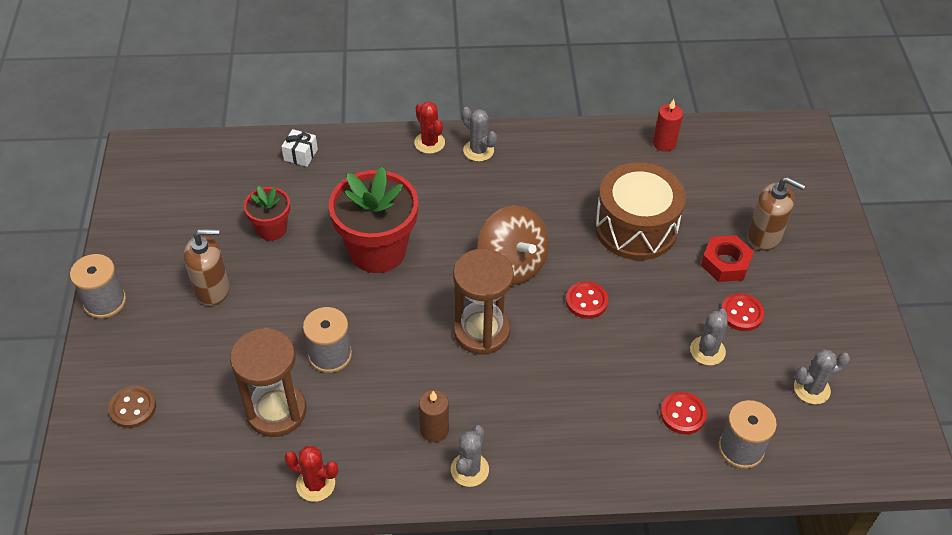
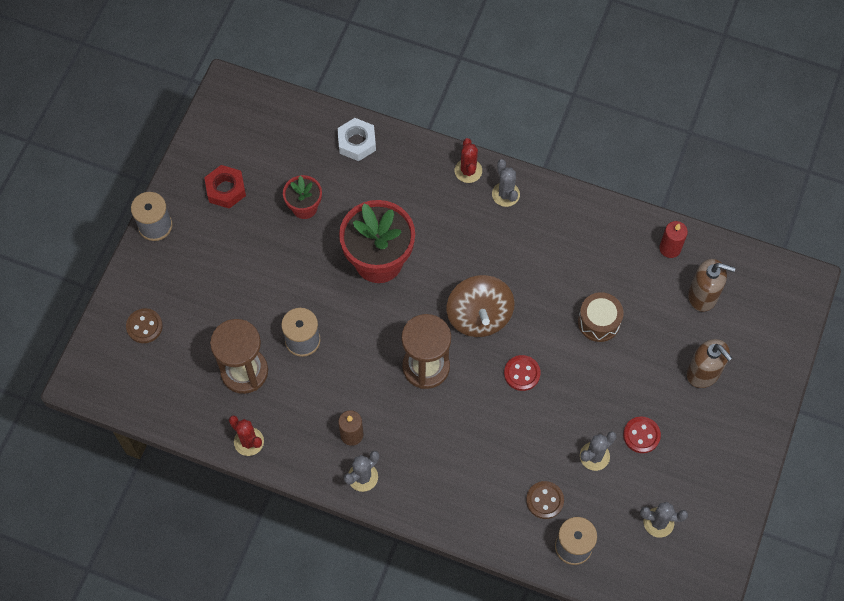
camera: 25 degrees right, 15 degrees up
brown soap dispenser [184,229,230,306] -> brown soap dispenser moved to [688,259,735,312]
white gift [281,129,318,167] -> white nut [337,118,376,161]
brown drum [595,162,686,260] -> brown drum [578,292,624,342], size x0.57
red button [660,392,707,434] -> brown button [526,481,564,519]
red nut [701,235,754,282] -> red nut moved to [204,165,246,209]

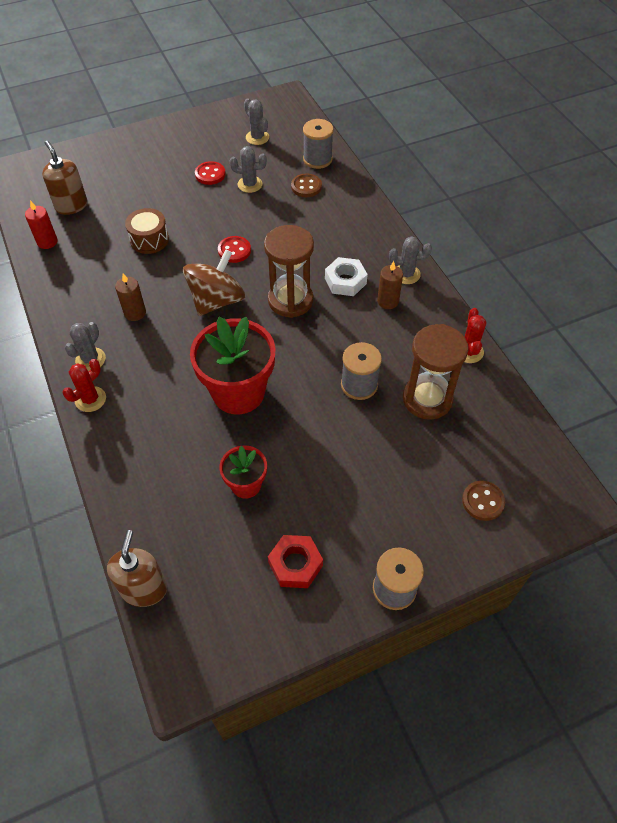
camera: 135 degrees left, 10 degrees down
white nut [337,118,376,161] -> white nut moved to [325,257,368,296]
brown soap dispenser [687,339,732,388] -> brown soap dispenser moved to [107,530,167,607]
none -> brown candle [115,273,146,321]

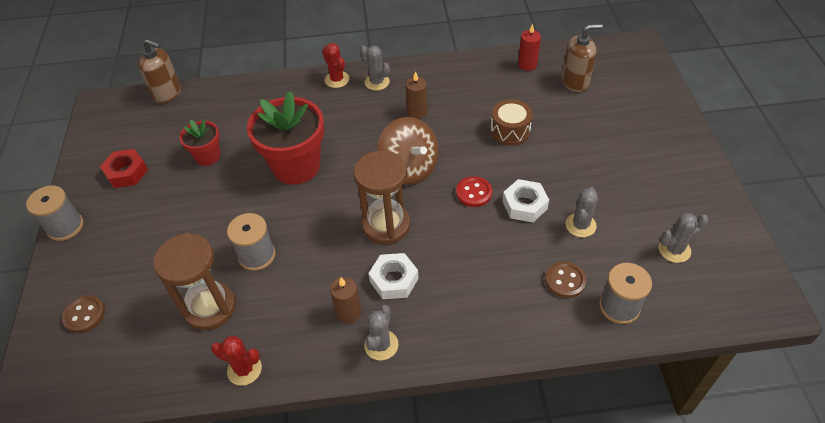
camera: 110 degrees right, 5 degrees down
red button [195,161,226,185] -> none
none -> white nut [503,179,549,222]

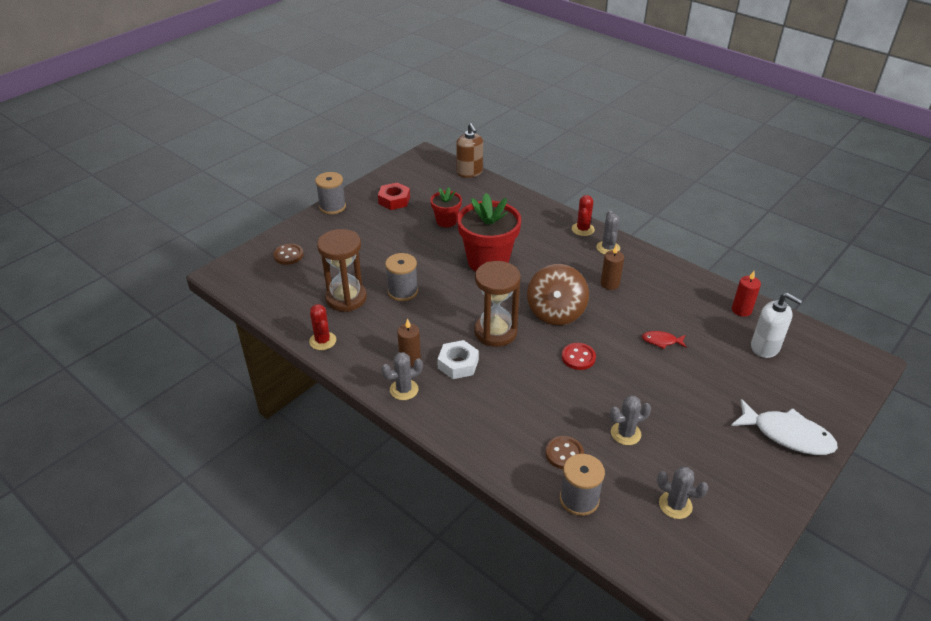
camera: 45 degrees right, 10 degrees down
brown drum [491,99,533,145] -> red fish [642,331,686,349]
white nut [503,179,549,222] -> none
brown soap dispenser [562,24,603,92] -> white soap dispenser [751,293,802,358]
none -> white fish [731,399,838,455]

